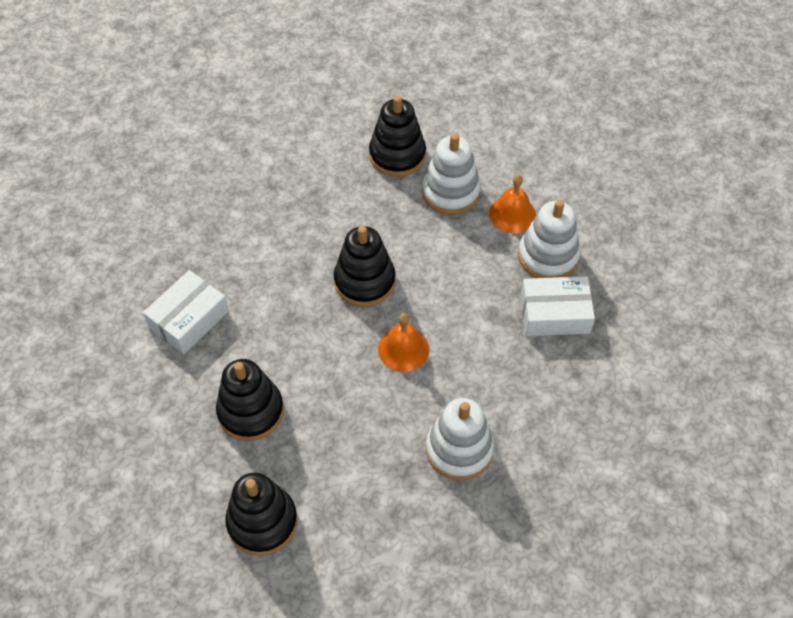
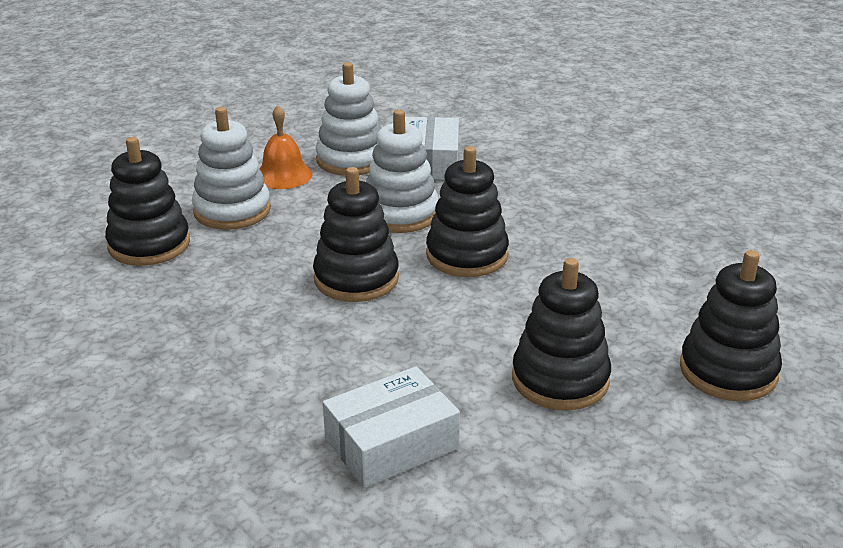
camera: 85 degrees left, 25 degrees down
white box [143,270,229,354] -> white box turned 75 degrees counterclockwise [323,366,460,488]
orange bell [378,313,429,372] -> black stacking toy [426,146,509,277]
white stacking toy [426,398,494,480] -> white stacking toy moved to [366,110,439,233]

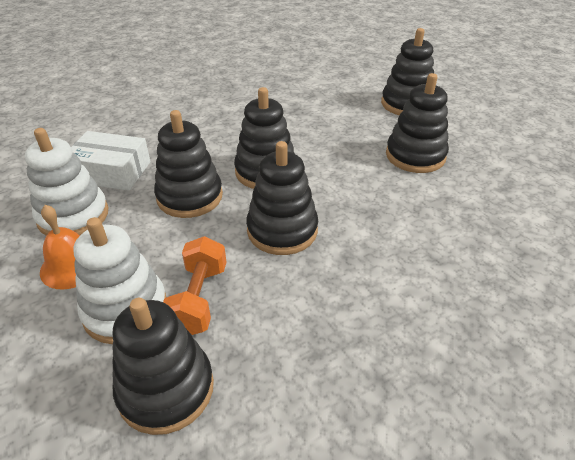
camera: 80 degrees left, 10 degrees up
white box [323,366,460,488] -> none
white stacking toy [366,110,439,233] -> black stacking toy [154,110,223,218]
none -> orange dumbbell [163,236,226,335]

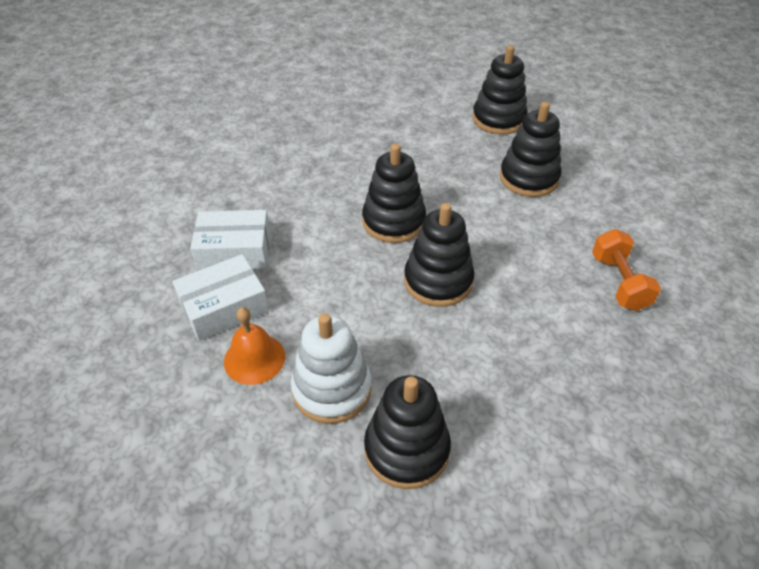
camera: 15 degrees left, 5 degrees up
white stacking toy [25,128,108,236] -> white box [172,254,269,341]
black stacking toy [154,110,223,218] -> none
orange dumbbell [163,236,226,335] -> orange dumbbell moved to [592,229,661,311]

